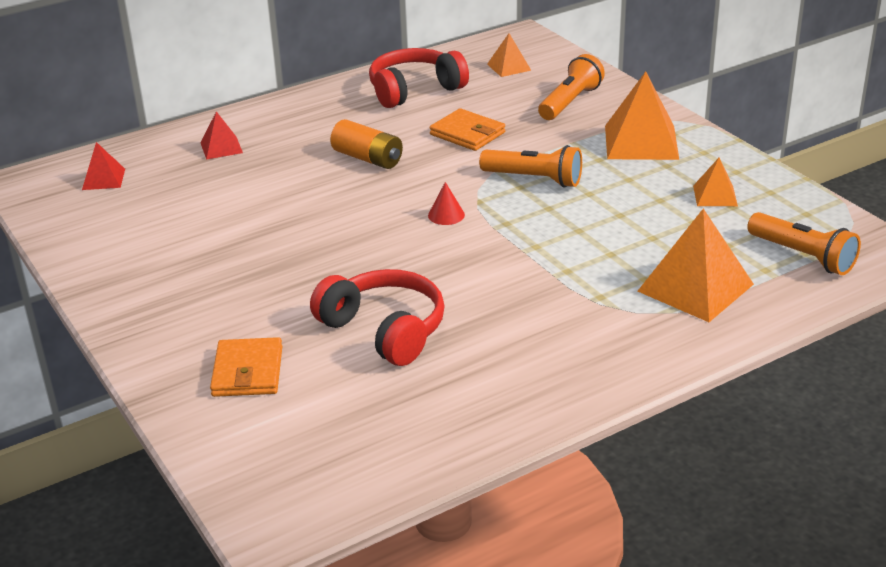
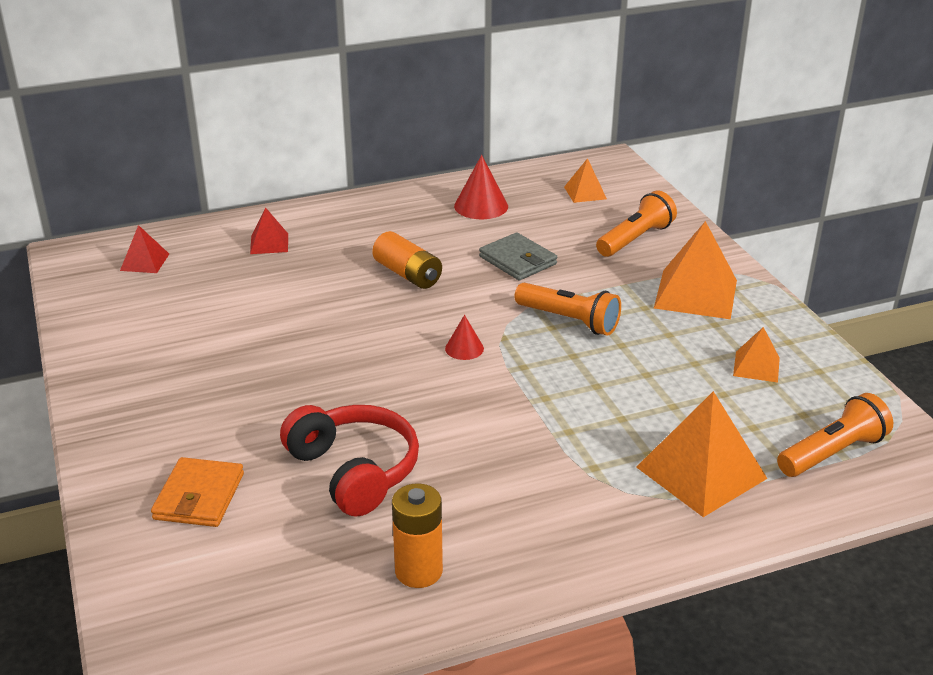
camera: 10 degrees right, 0 degrees up
red headphones [369,48,469,108] -> red cone [454,155,508,219]
orange wallet [430,108,505,151] -> grey wallet [479,233,557,280]
orange flashlight [747,212,861,275] -> orange flashlight turned 90 degrees counterclockwise [777,393,893,477]
none -> orange battery [392,483,443,588]

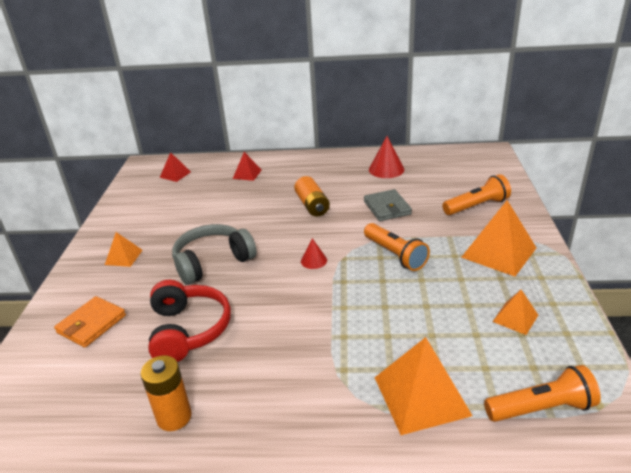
camera: 25 degrees right, 0 degrees up
orange pyramid [564,158,607,203] -> orange pyramid moved to [105,232,143,267]
none -> grey headphones [172,224,257,285]

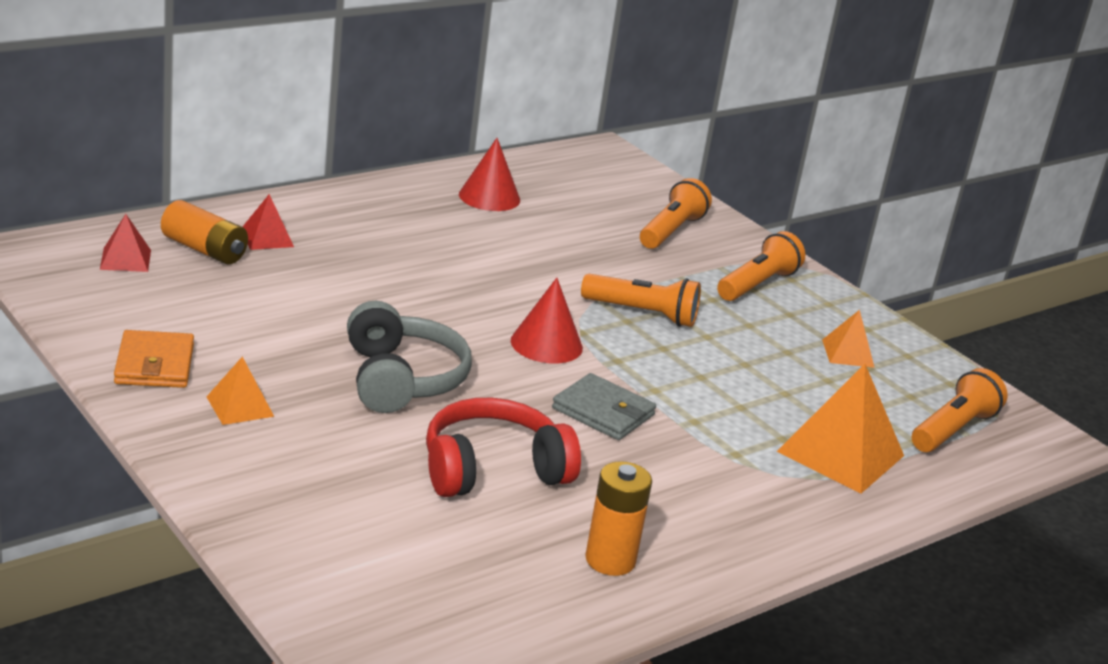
camera: 45 degrees left, 5 degrees down
orange wallet [54,296,126,348] -> orange wallet moved to [114,330,194,388]
red headphones [148,280,231,362] -> red headphones turned 60 degrees counterclockwise [426,398,581,497]
grey headphones [172,224,257,285] -> grey headphones turned 150 degrees clockwise [347,301,472,413]
orange battery [294,176,330,216] -> orange battery moved to [161,200,248,264]
red cone [301,238,327,269] -> red cone [511,278,583,364], size x1.68
grey wallet [364,189,412,221] -> grey wallet moved to [552,373,656,440]
orange pyramid [461,200,536,277] -> orange flashlight [717,231,805,301]

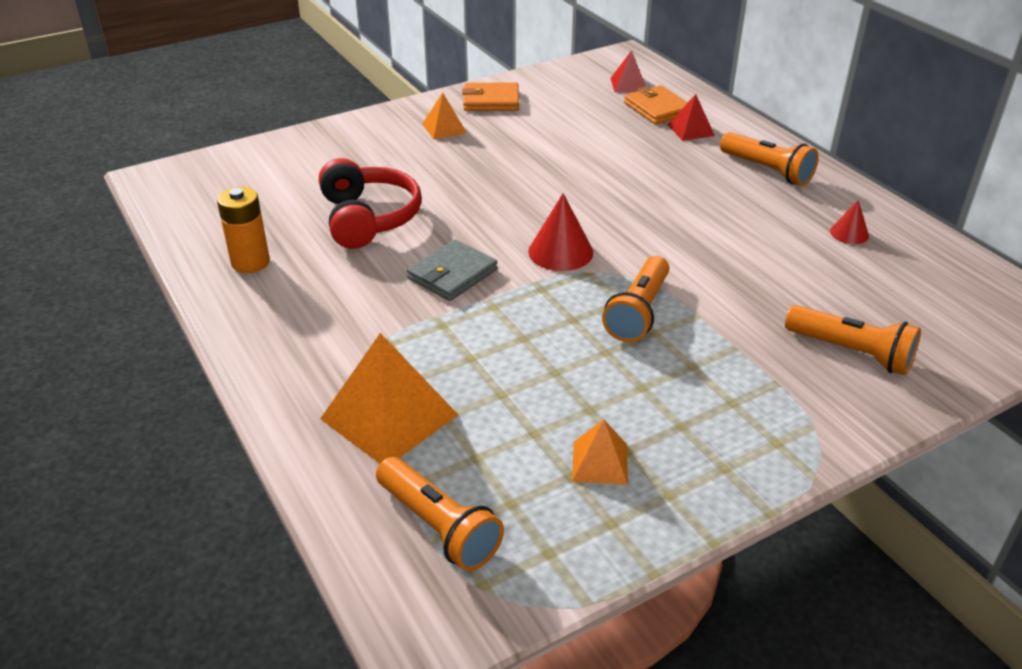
camera: 100 degrees right, 10 degrees up
orange battery [161,200,248,264] -> orange wallet [624,85,688,125]
grey headphones [347,301,472,413] -> none
red cone [459,138,520,211] -> red cone [830,200,869,244], size x0.59
orange flashlight [717,231,805,301] -> orange flashlight moved to [720,132,819,186]

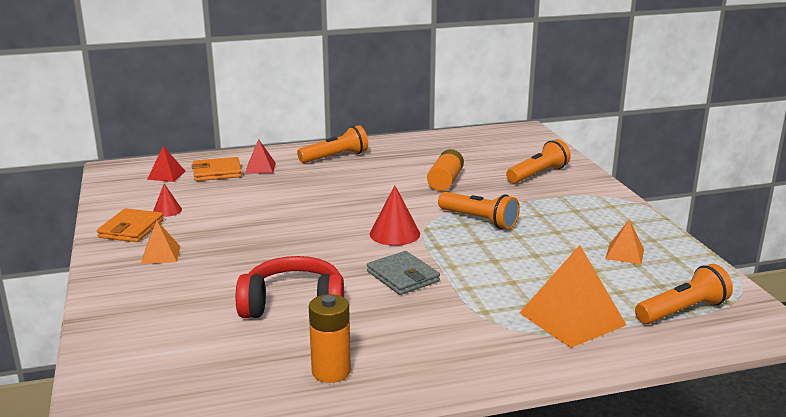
camera: 75 degrees left, 15 degrees down
red cone [830,200,869,244] -> red cone moved to [153,184,182,217]
none -> orange battery [427,149,464,191]

